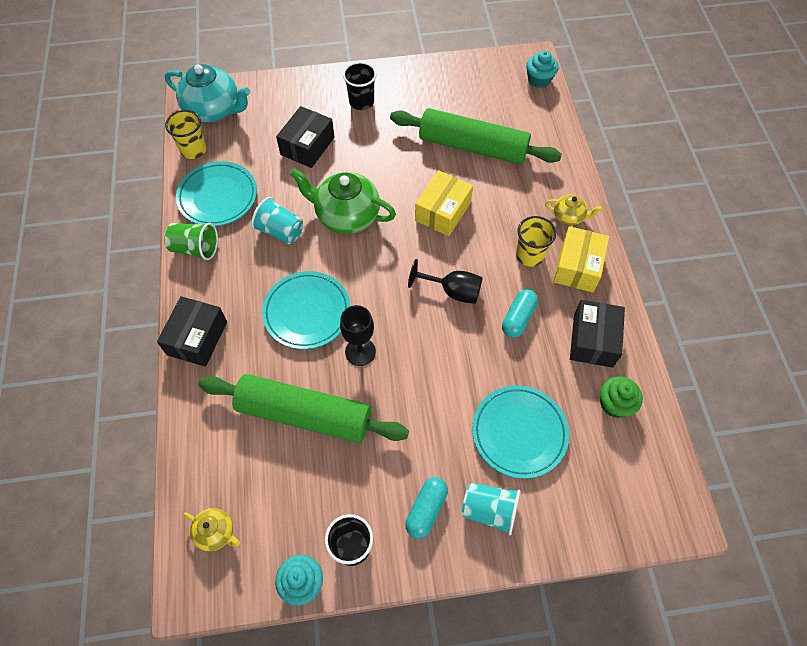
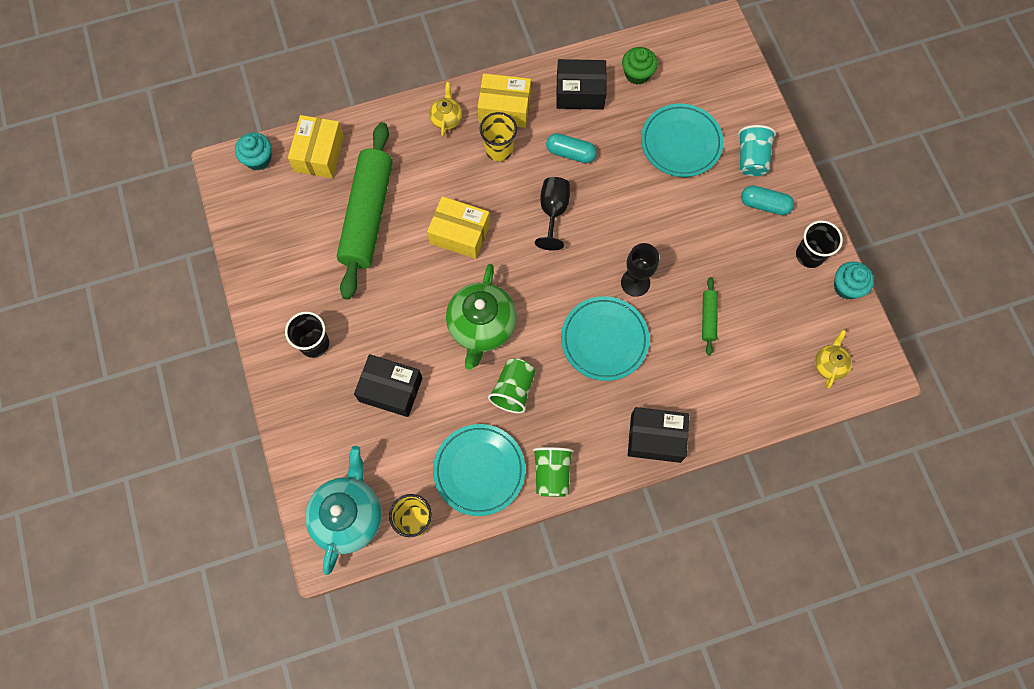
camera: 100 degrees left, 10 degrees up
green rolling pin [198,374,409,443] -> green rolling pin [702,277,718,355], size x0.41
turquoise cup [251,197,303,244] -> green cup [488,358,536,414]
none -> yellow box [288,115,344,178]

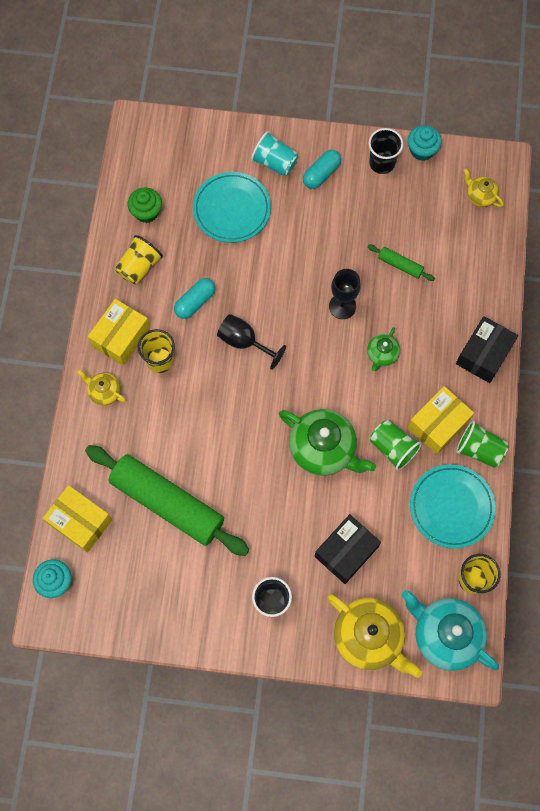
camera: 65 degrees left, 0 degrees up
yellow box [427,196,490,259] -> yellow box moved to [408,386,474,454]
black box [556,59,607,110] -> yellow cup [115,235,163,285]
turquoise plate [561,296,650,381] -> green teapot [367,327,400,371]
none -> yellow teapot [327,594,422,678]

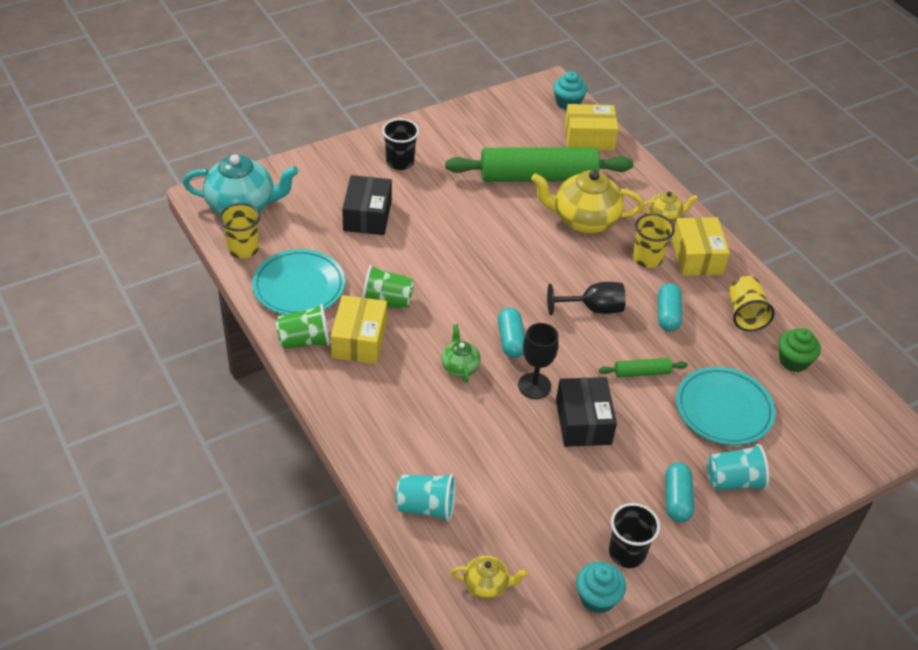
camera: 140 degrees right, 25 degrees down
green teapot [279,409,376,476] -> none
yellow teapot [327,594,422,678] -> yellow teapot moved to [531,170,644,234]
green rolling pin [368,245,435,281] -> green rolling pin moved to [599,358,688,377]
black box [456,316,518,383] -> black box moved to [556,377,617,447]
none -> turquoise cup [395,474,456,522]
none -> turquoise capsule [498,308,525,358]

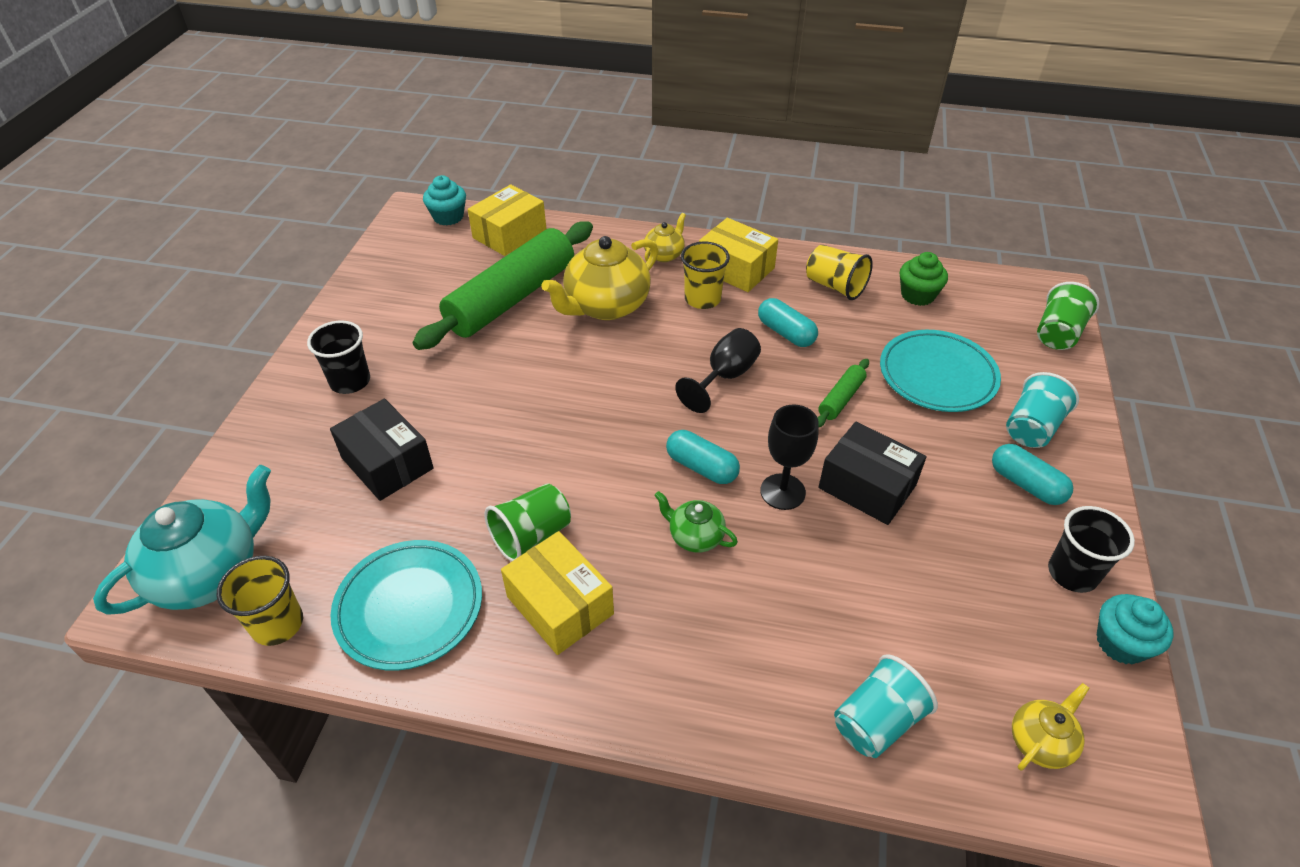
camera: 45 degrees left, 0 degrees up
green cup [276,304,330,349] -> green cup moved to [1037,282,1099,350]

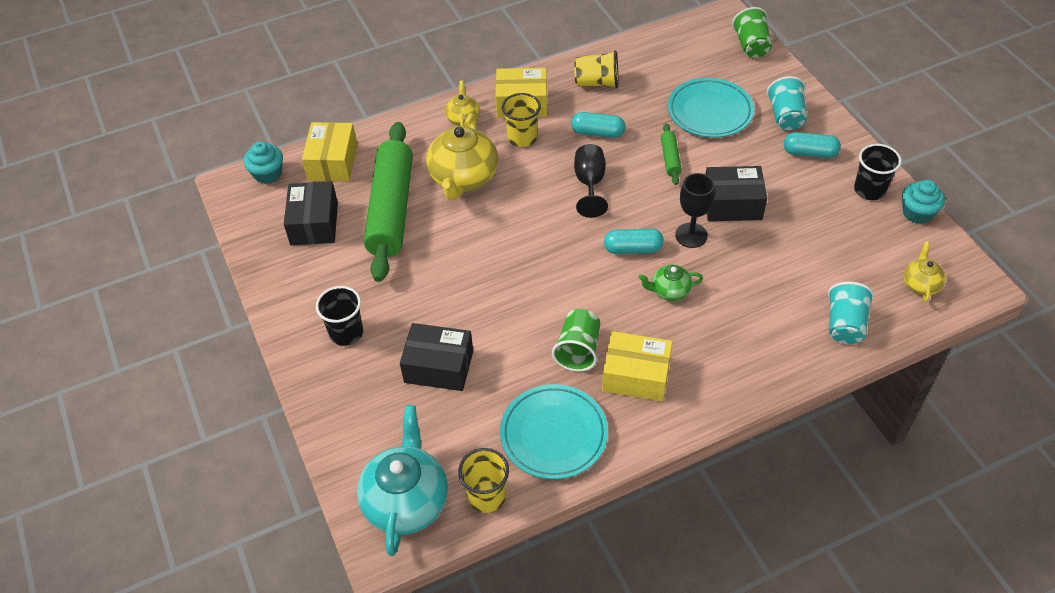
camera: 35 degrees left, 5 degrees up
green cupcake [900,252,948,306] -> none
none -> black box [284,181,338,245]

